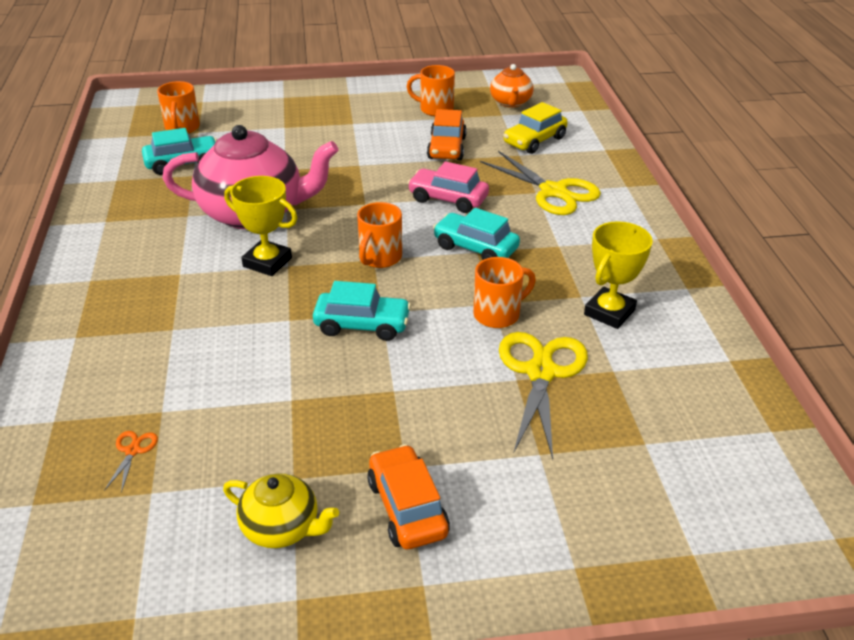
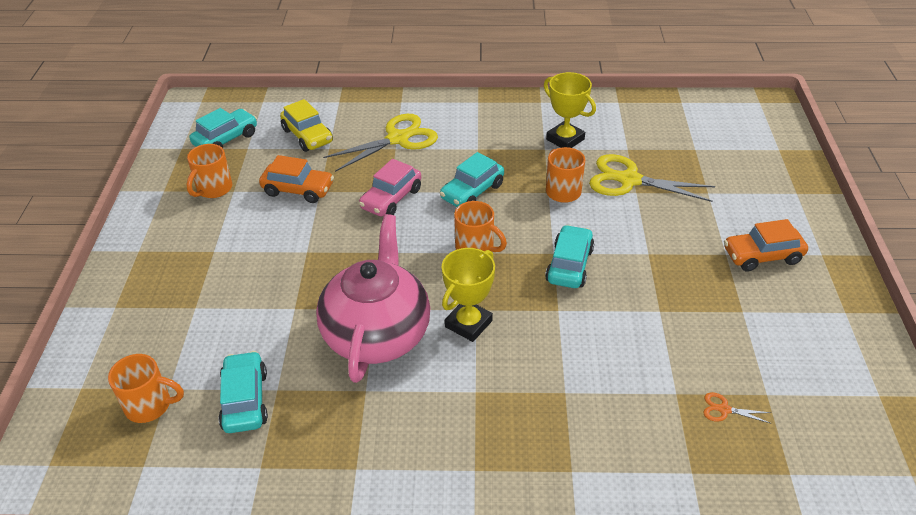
camera: 80 degrees left, 5 degrees up
yellow teapot [223,473,339,548] -> none
orange teapot [490,64,534,108] -> turquoise car [190,108,257,148]

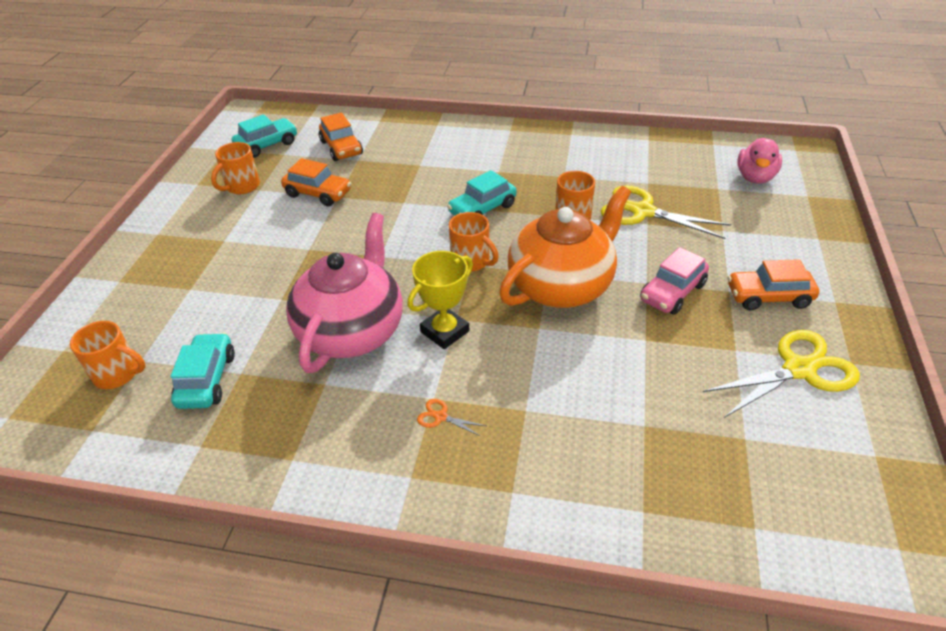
camera: 10 degrees right, 0 degrees up
yellow car [280,99,333,152] -> orange car [319,112,363,161]
yellow scissors [323,114,438,172] -> yellow scissors moved to [703,330,860,418]
pink car [359,159,421,217] -> pink car moved to [640,247,709,315]
yellow trophy [544,72,596,148] -> none
turquoise car [545,225,594,288] -> orange teapot [499,186,631,308]
orange scissors [703,392,771,424] -> orange scissors moved to [417,399,486,436]
none -> pink duck [737,138,782,184]

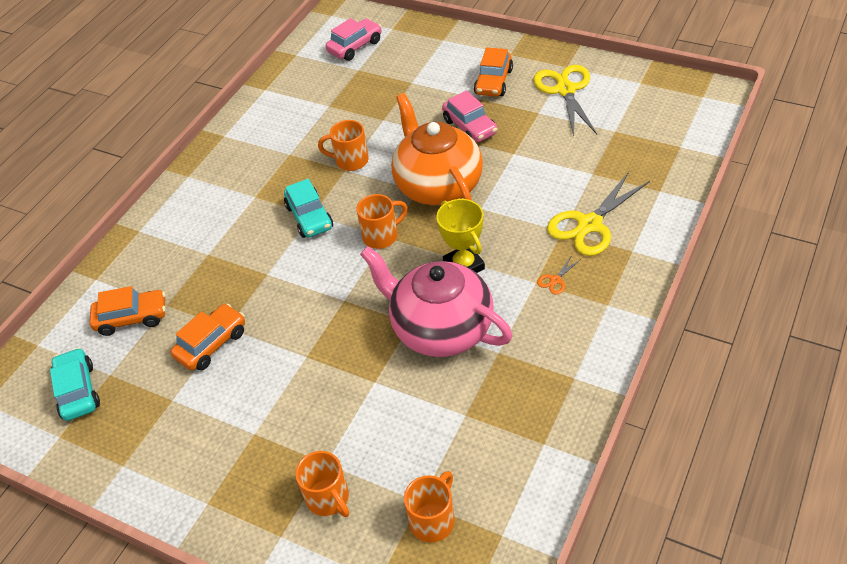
camera: 70 degrees left, 5 degrees up
turquoise car [171,333,235,409] -> none
orange mug [211,142,260,194] -> orange mug moved to [295,451,349,517]
yellow scissors [601,186,731,239] -> yellow scissors moved to [547,172,650,256]
pink duck [737,138,782,184] -> pink car [326,18,382,61]

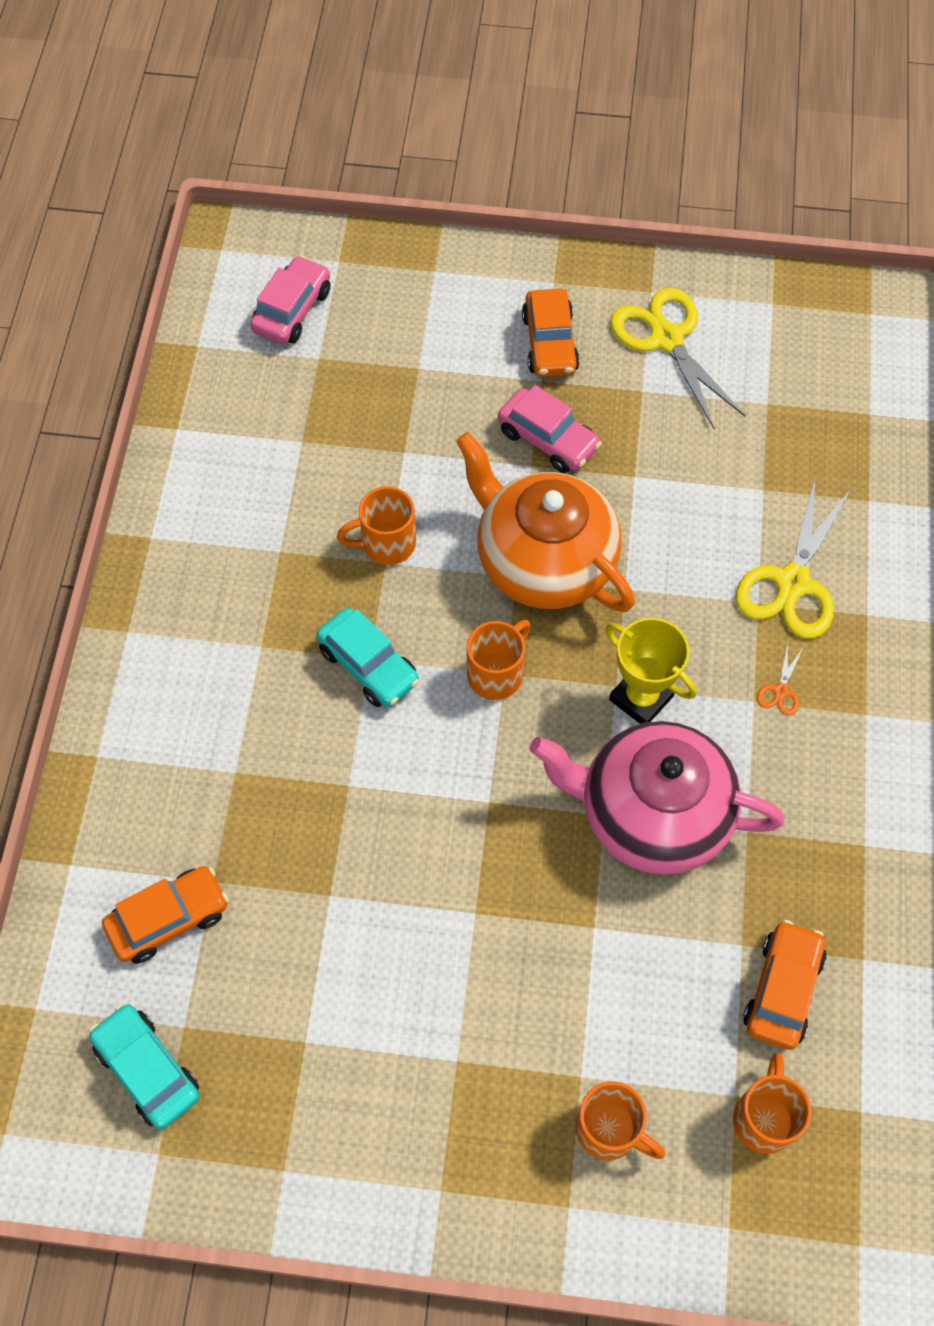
camera: 25 degrees left, 15 degrees up
orange car [171,303,245,370] -> orange car moved to [743,920,827,1050]

